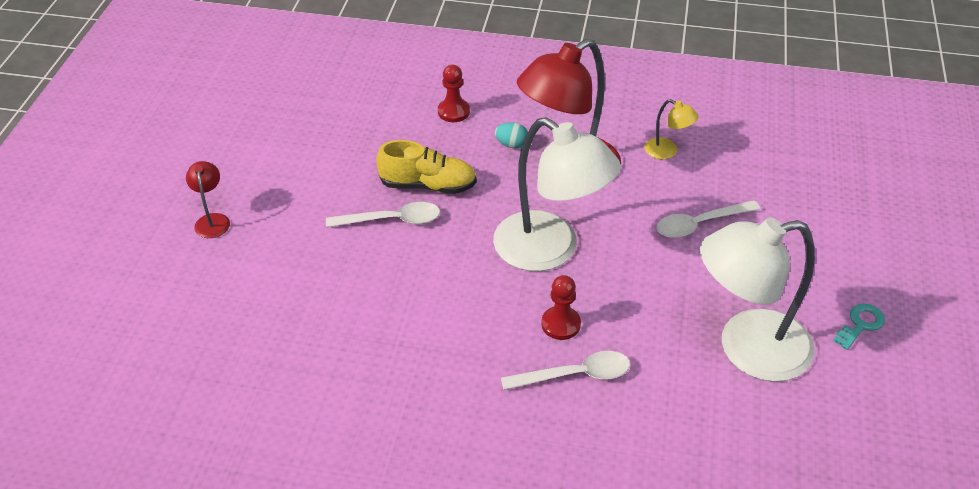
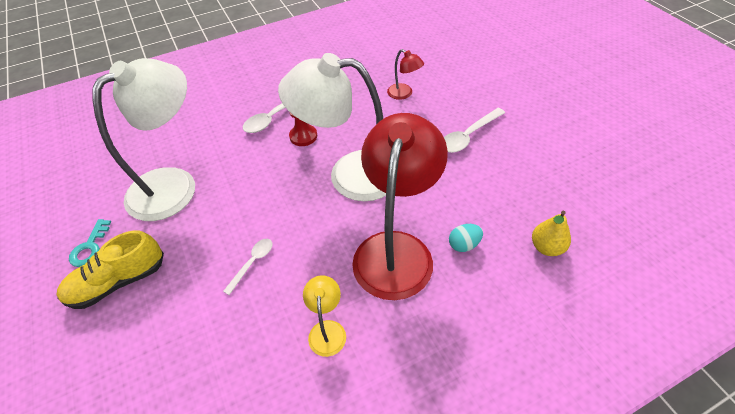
camera: 145 degrees right, 5 degrees up
red lamp [186,161,230,238] -> red lamp moved to [387,49,424,100]
yellow shoe [376,140,477,194] -> yellow shoe moved to [57,230,164,309]
red pawn [438,65,470,122] -> yellow pear [532,211,571,256]
yellow lamp [644,99,699,159] -> yellow lamp turned 90 degrees clockwise [303,275,346,357]
white spoon [657,200,761,238] -> white spoon [223,239,272,295], size x0.63

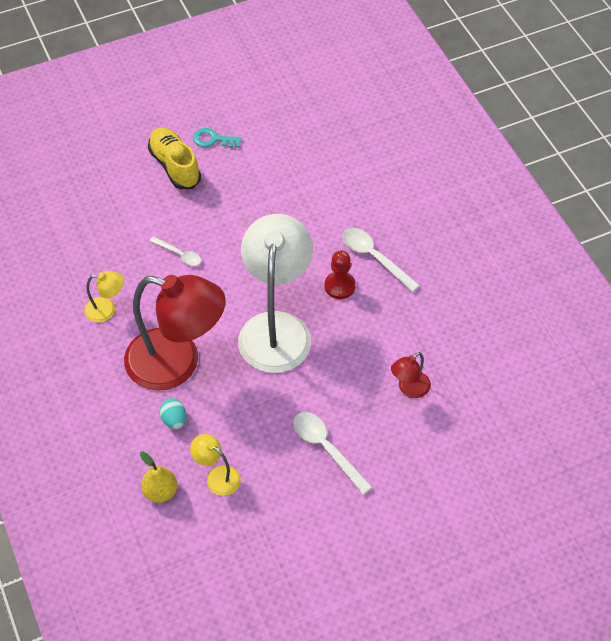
camera: 90 degrees right, 5 degrees up
white lamp [92,58,195,221] -> none
none -> yellow lamp [190,434,241,496]

